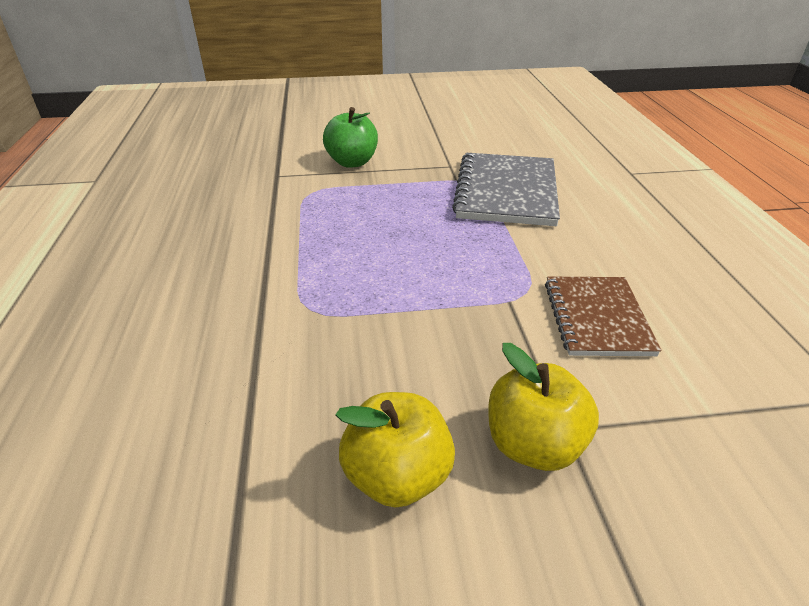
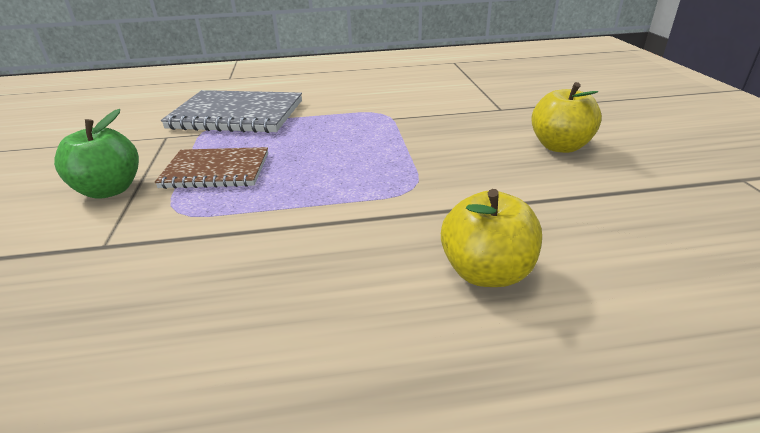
camera: 90 degrees left, 5 degrees down
yellow apple [488,343,599,471] -> yellow apple moved to [441,189,542,287]
brown notebook [545,277,661,356] -> brown notebook moved to [155,147,268,189]

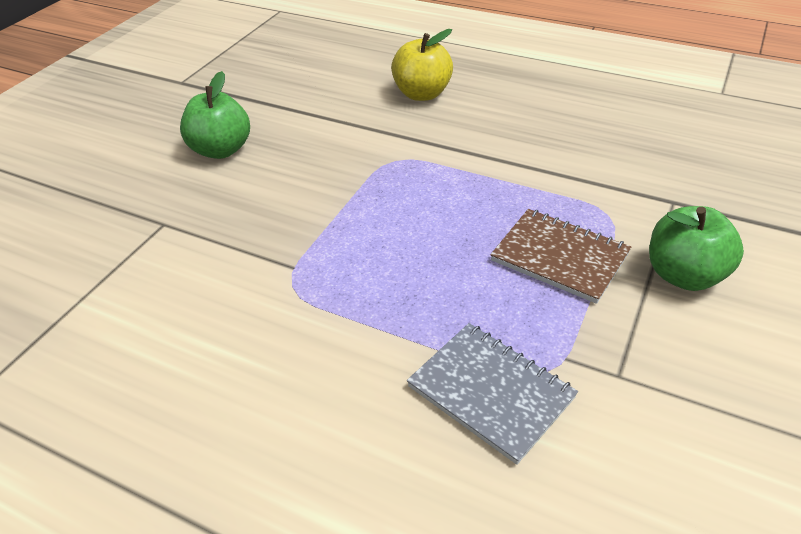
camera: 145 degrees left, 10 degrees up
grey notebook [161,90,302,133] -> grey notebook [407,323,578,465], size x0.65
yellow apple [531,82,602,153] -> green apple [180,71,250,159]

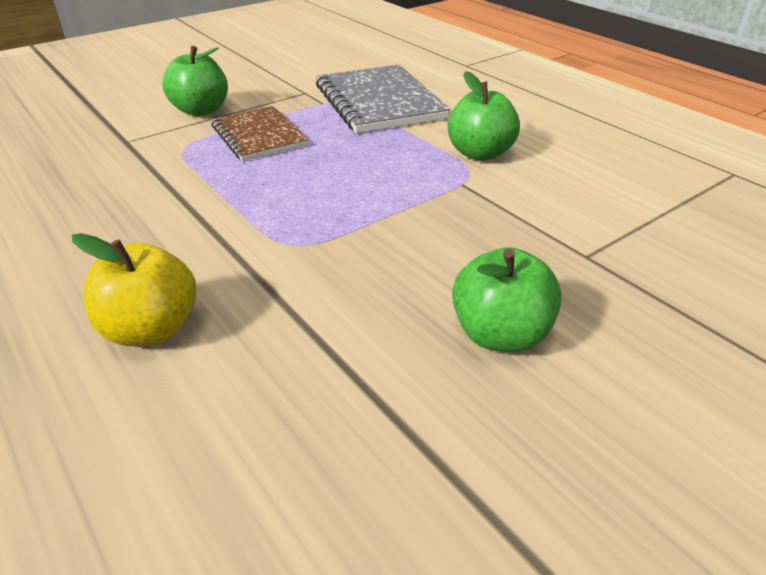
camera: 155 degrees left, 5 degrees down
grey notebook [407,323,578,465] -> grey notebook [316,65,450,133], size x1.53
none -> green apple [447,71,520,161]

